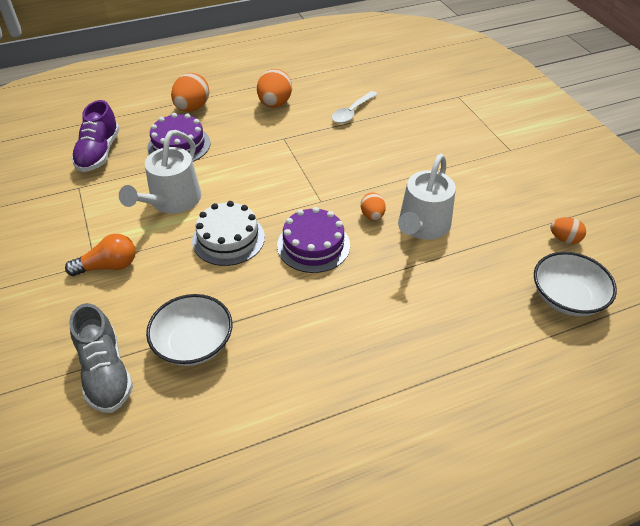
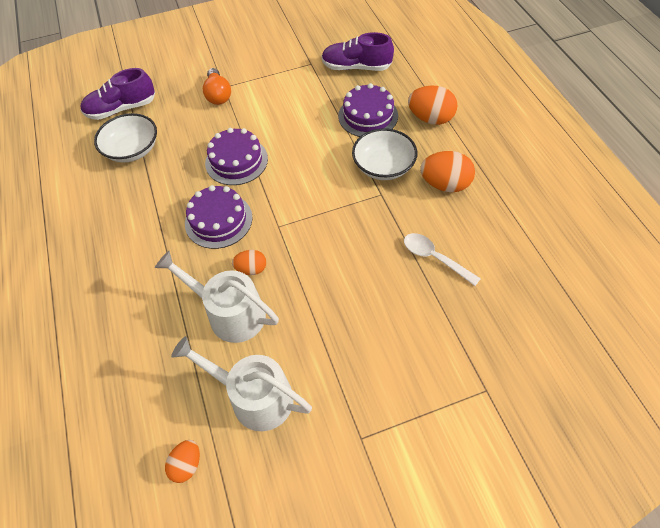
camera: 95 degrees right, 10 degrees up
grey shoe [69,303,133,413] -> purple shoe [81,68,155,120]
white watering can [119,130,201,214] -> white watering can moved to [171,336,312,431]
white cake [192,201,265,266] -> purple cake [205,128,268,185]
white bowl [534,252,617,316] -> white bowl moved to [352,128,417,180]

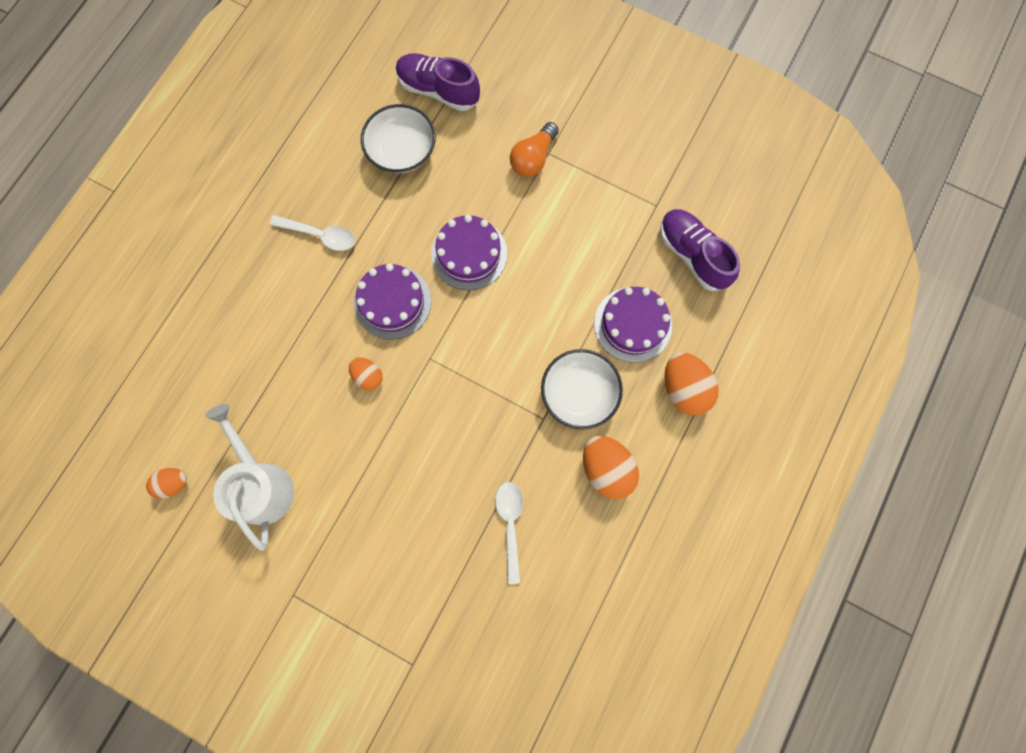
camera: 45 degrees right, 20 degrees up
white watering can [155,251,279,343] -> none
none -> white spoon [270,215,355,251]

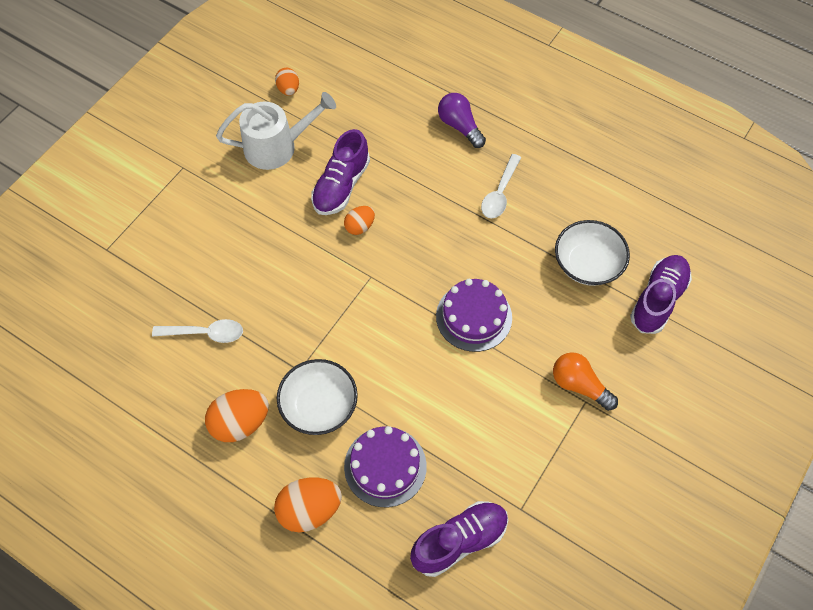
camera: 95 degrees right, 15 degrees down
purple cake [354,263,431,340] -> none
none -> purple shoe [311,129,370,215]
none -> purple light bulb [438,93,486,148]

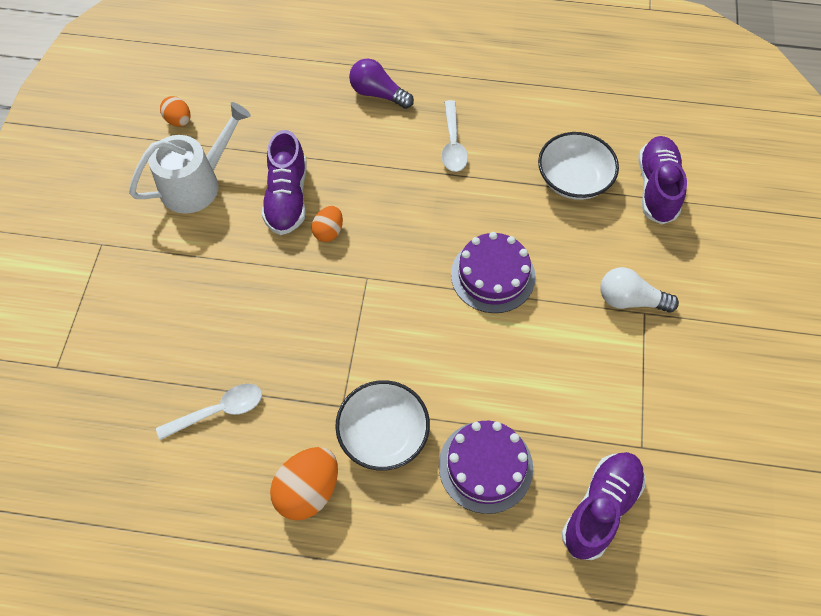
camera: 25 degrees left, 0 degrees up
orange egg [274,478,342,532] -> none
orange light bulb [553,352,618,411] -> white light bulb [600,267,679,313]

